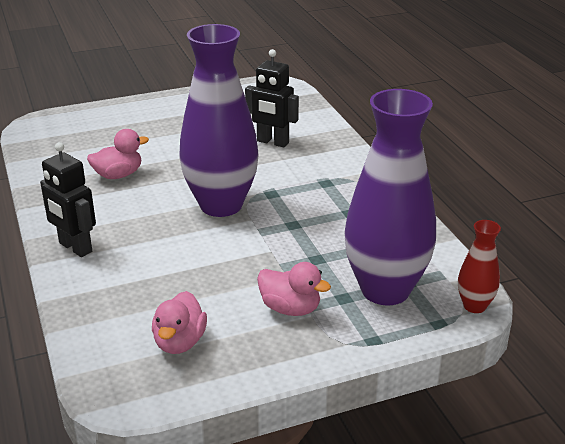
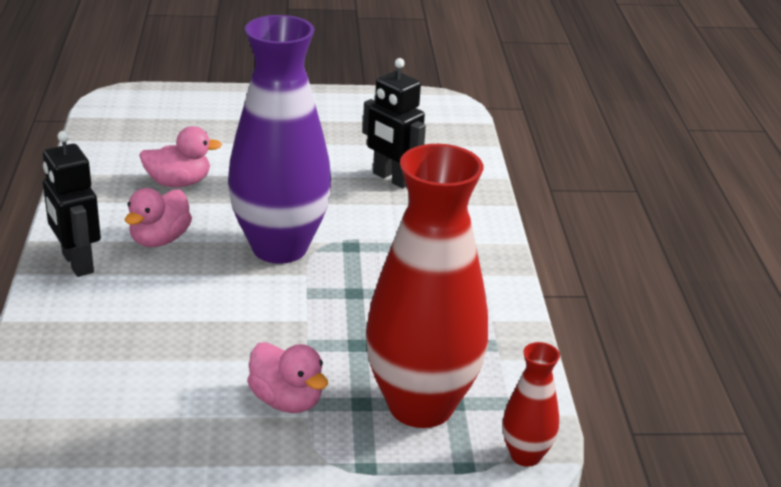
camera: 15 degrees right, 0 degrees up
pink duck [152,291,207,354] -> pink duck moved to [125,188,192,247]
purple vase [344,89,436,305] -> red vase [366,144,488,428]

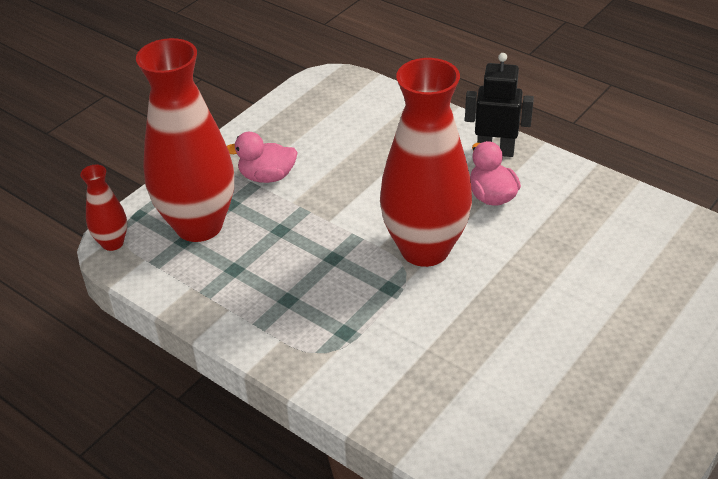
camera: 135 degrees right, 10 degrees up
pink duck [139,126,222,187] -> none
purple vase [228,15,331,264] -> red vase [380,58,472,267]
black robot [363,58,426,188] -> none

